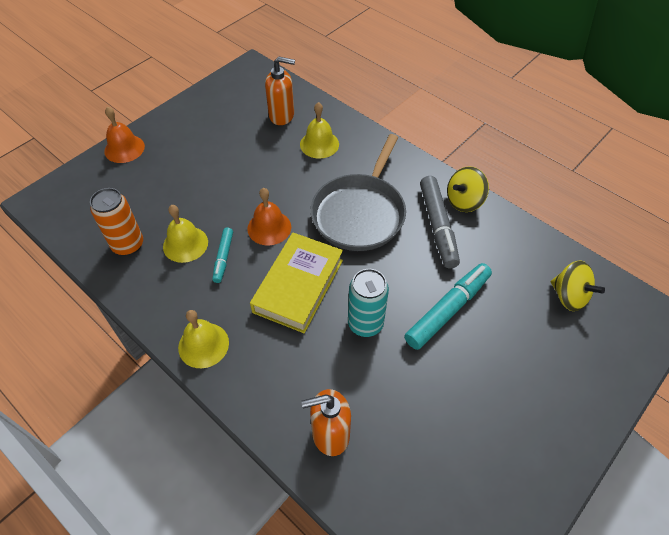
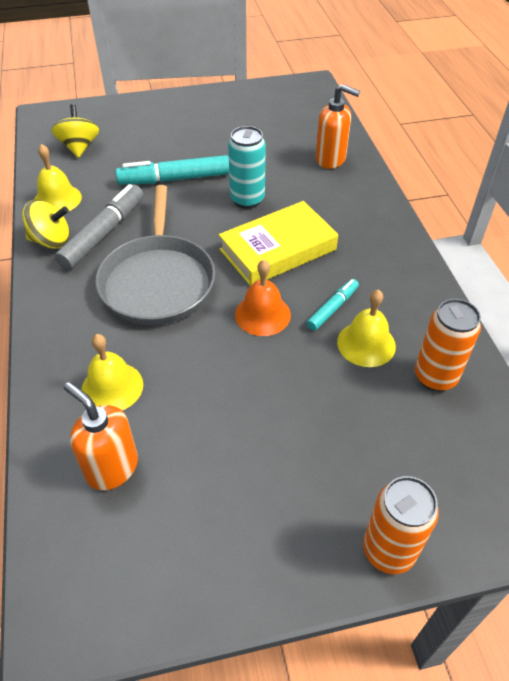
camera: 145 degrees left, 5 degrees down
orange bell [104,107,145,163] -> orange can [363,476,439,574]
yellow bell [178,310,229,368] -> yellow bell moved to [34,144,82,211]
grey pan [311,134,406,251] -> grey pan turned 120 degrees clockwise [95,185,215,325]

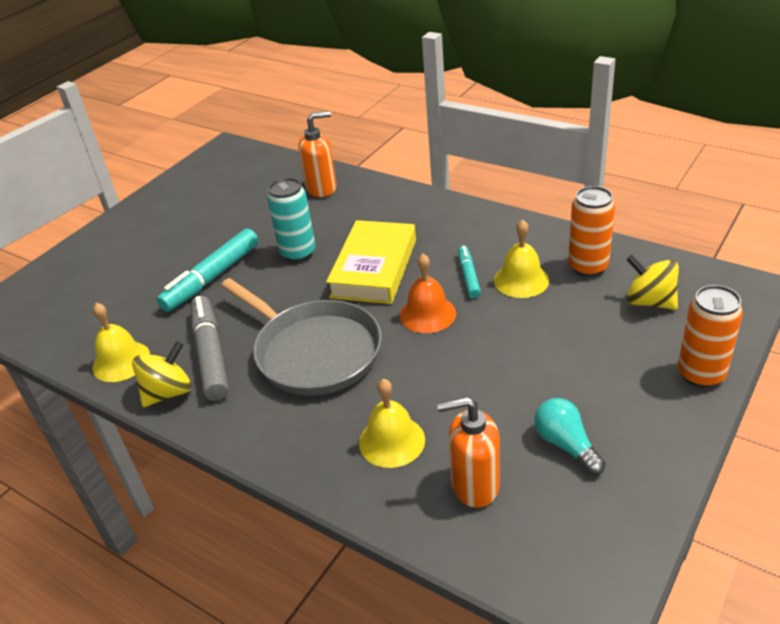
camera: 40 degrees left, 10 degrees down
yellow spinning top [51,104,99,158] -> yellow spinning top moved to [626,255,679,310]
none -> turquoise light bulb [534,398,605,475]

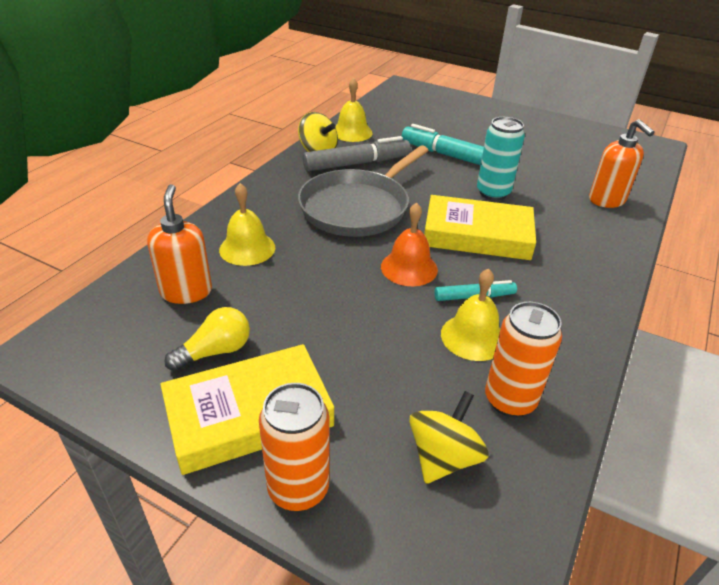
camera: 80 degrees right, 0 degrees up
turquoise light bulb [534,398,605,475] -> yellow light bulb [164,307,250,371]
none -> yellow book [160,344,334,475]

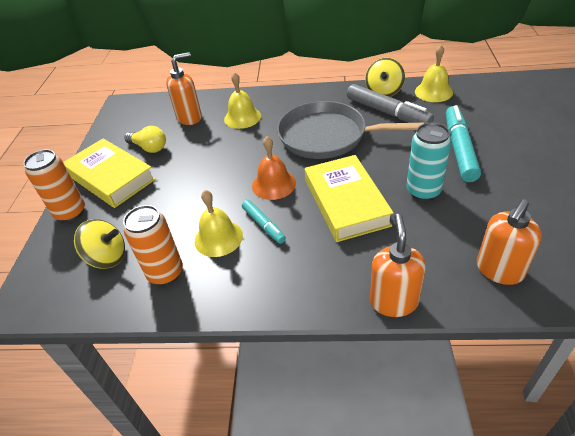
camera: 70 degrees right, 5 degrees up
none -> orange soap dispenser [370,214,426,317]

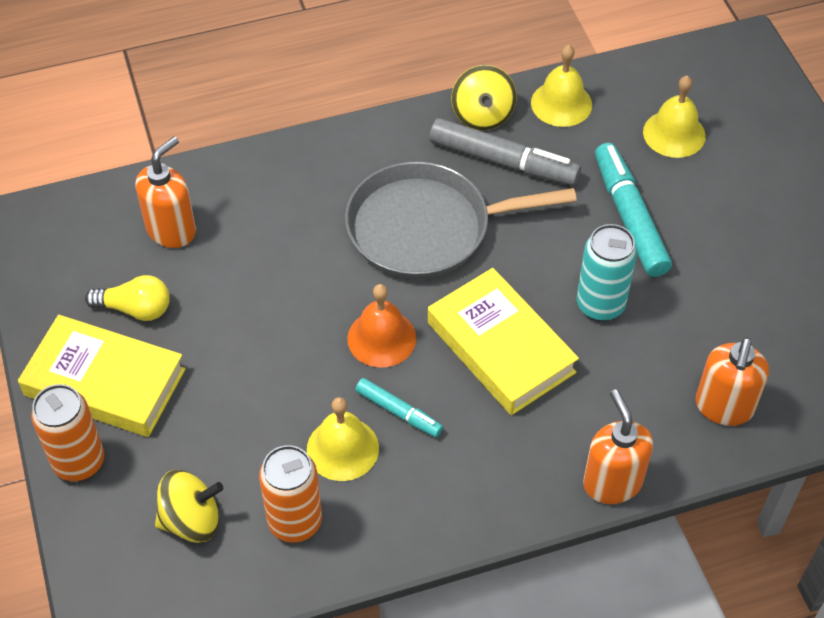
camera: 25 degrees left, 10 degrees up
yellow bell [224,72,261,129] -> yellow bell moved to [643,76,706,158]

